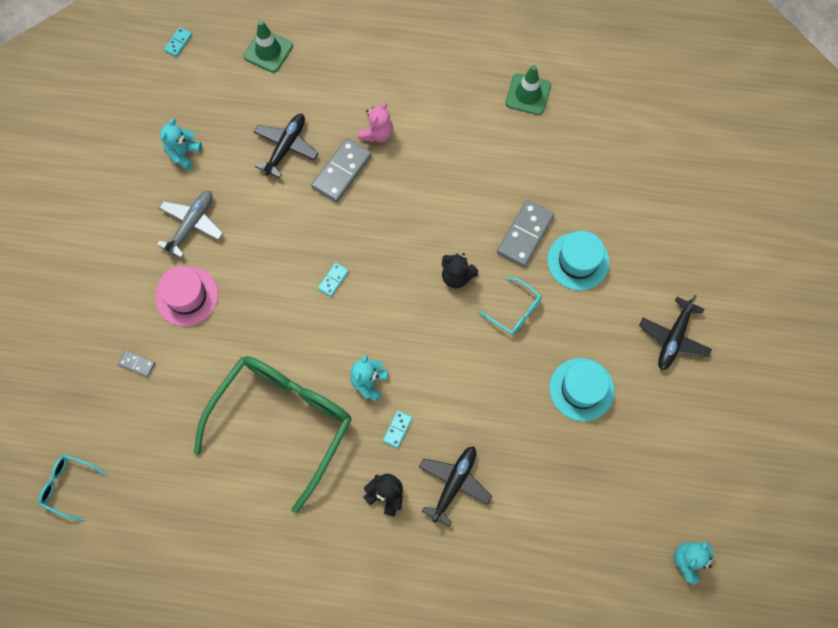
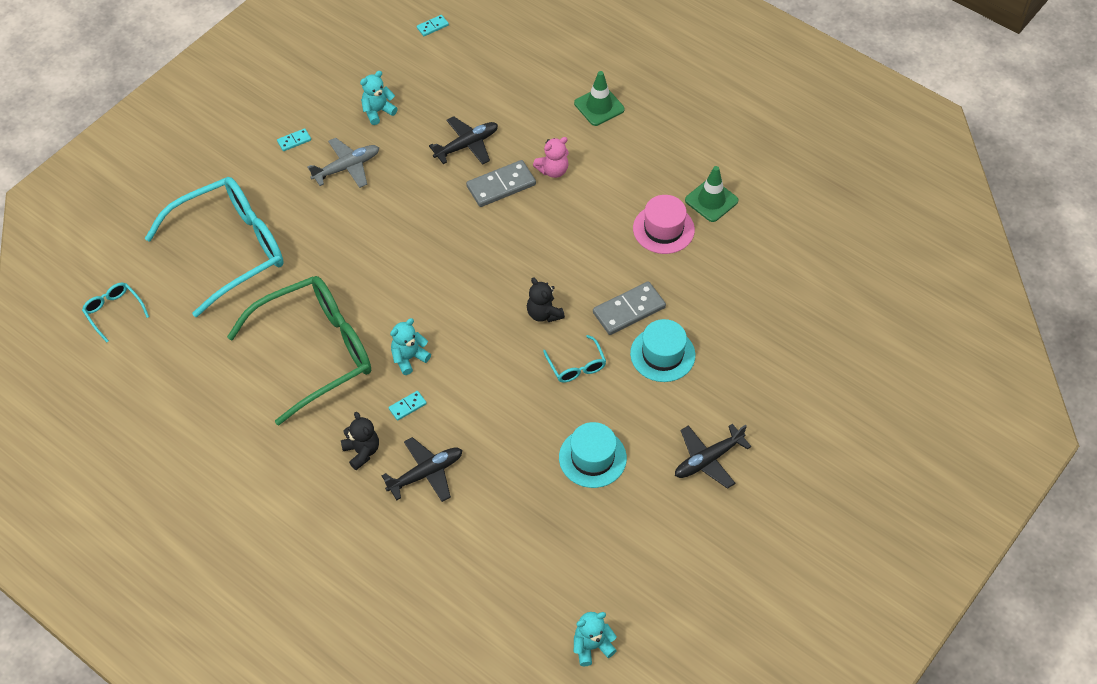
camera: 30 degrees right, 15 degrees down
grey domino [118,350,155,377] -> turquoise glasses [145,177,284,317]
pink hat [155,266,218,326] -> pink hat moved to [633,195,695,254]
green traffic cone [244,20,293,73] -> green traffic cone moved to [574,71,625,126]
turquoise domino [318,263,349,297] -> turquoise domino moved to [277,128,311,151]

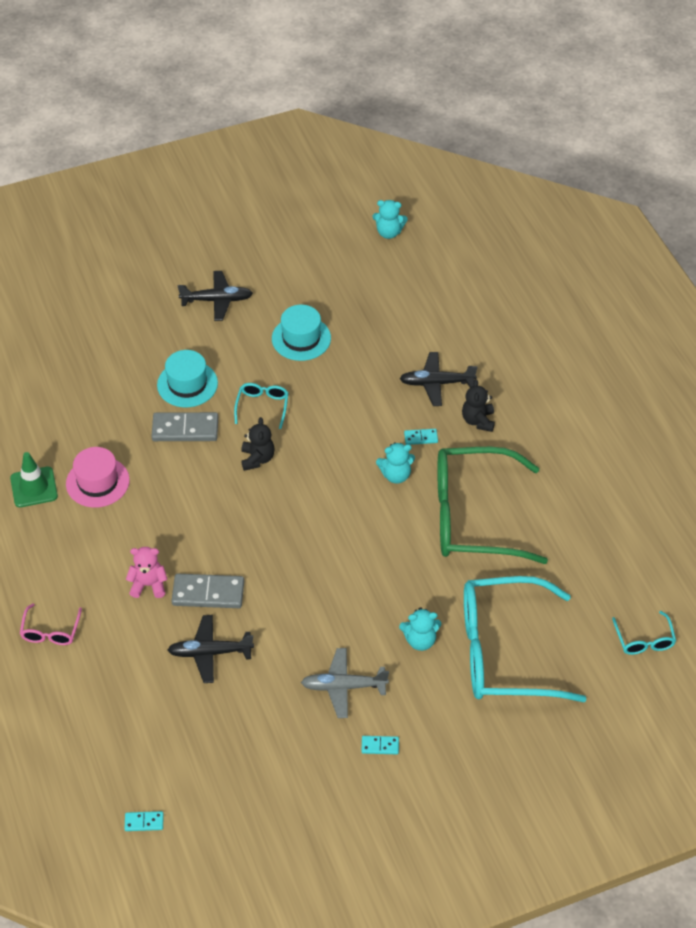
camera: 150 degrees left, 5 degrees down
turquoise teddy bear [360,71,398,125] -> turquoise teddy bear moved to [399,607,441,651]
green traffic cone [574,71,625,126] -> pink glasses [20,603,82,645]

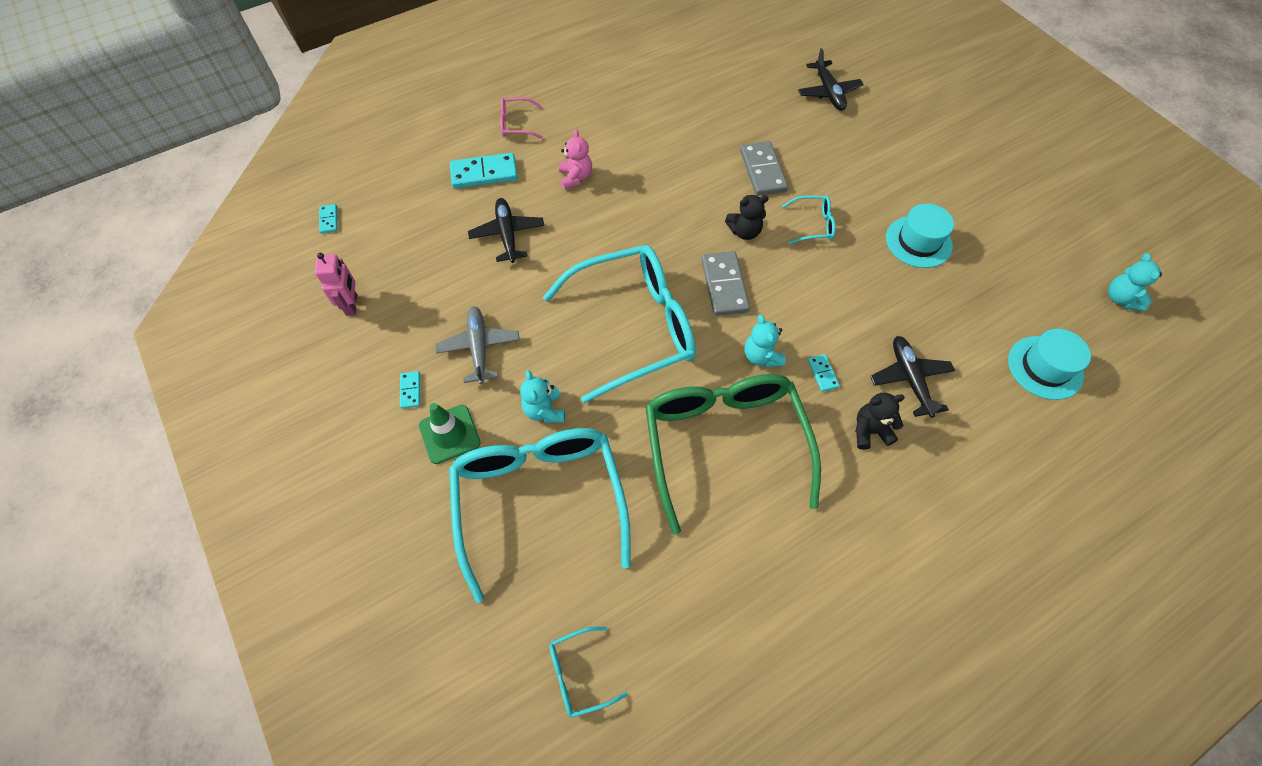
camera: 80 degrees right, 10 degrees up
green traffic cone [10,452,58,507] -> green traffic cone moved to [419,403,481,464]
pink hat [66,447,130,508] -> none
turquoise hat [157,350,218,407] -> turquoise hat moved to [1008,329,1091,400]
grey domino [171,574,244,608] -> grey domino moved to [702,251,750,316]
black plane [178,271,253,321] -> black plane moved to [798,48,864,111]
none -> pink robot [315,253,357,316]
none -> turquoise domino [450,153,518,189]
none -> turquoise glasses [543,245,696,403]

